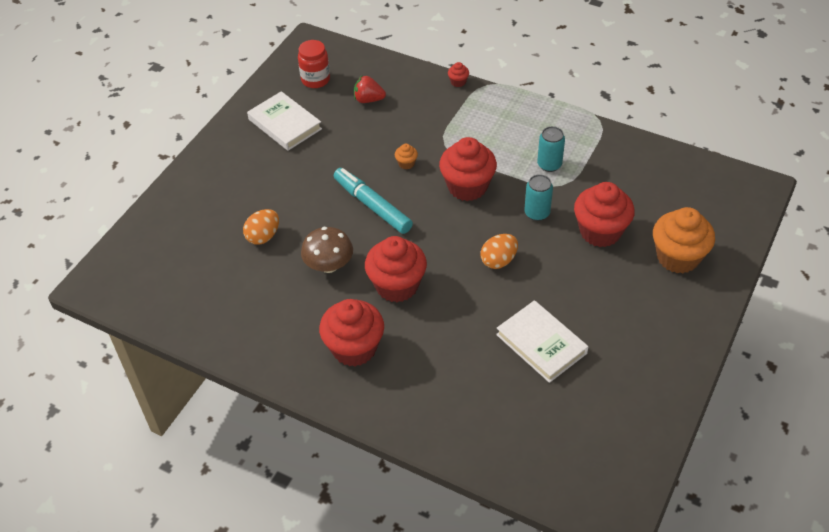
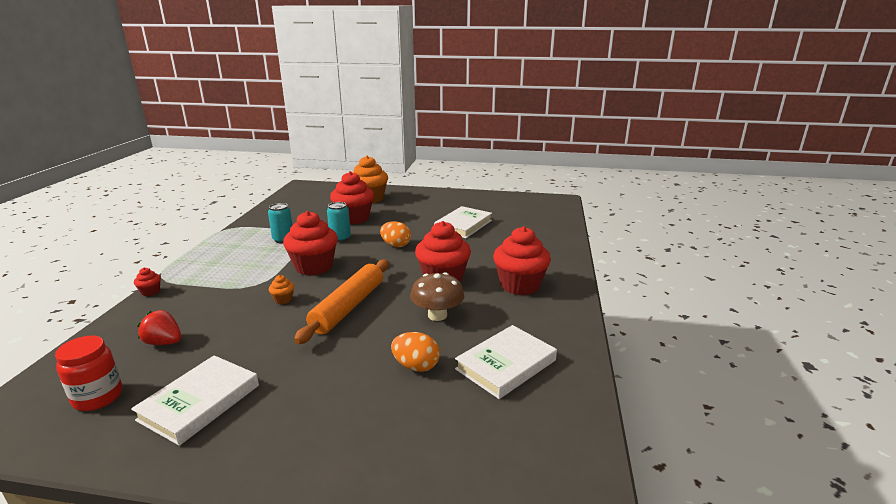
camera: 110 degrees left, 25 degrees down
turquoise marker [334,168,413,234] -> orange rolling pin [294,259,389,344]
red strawberry [354,76,386,103] -> red strawberry turned 120 degrees clockwise [137,310,182,345]
none -> white book [455,325,557,399]

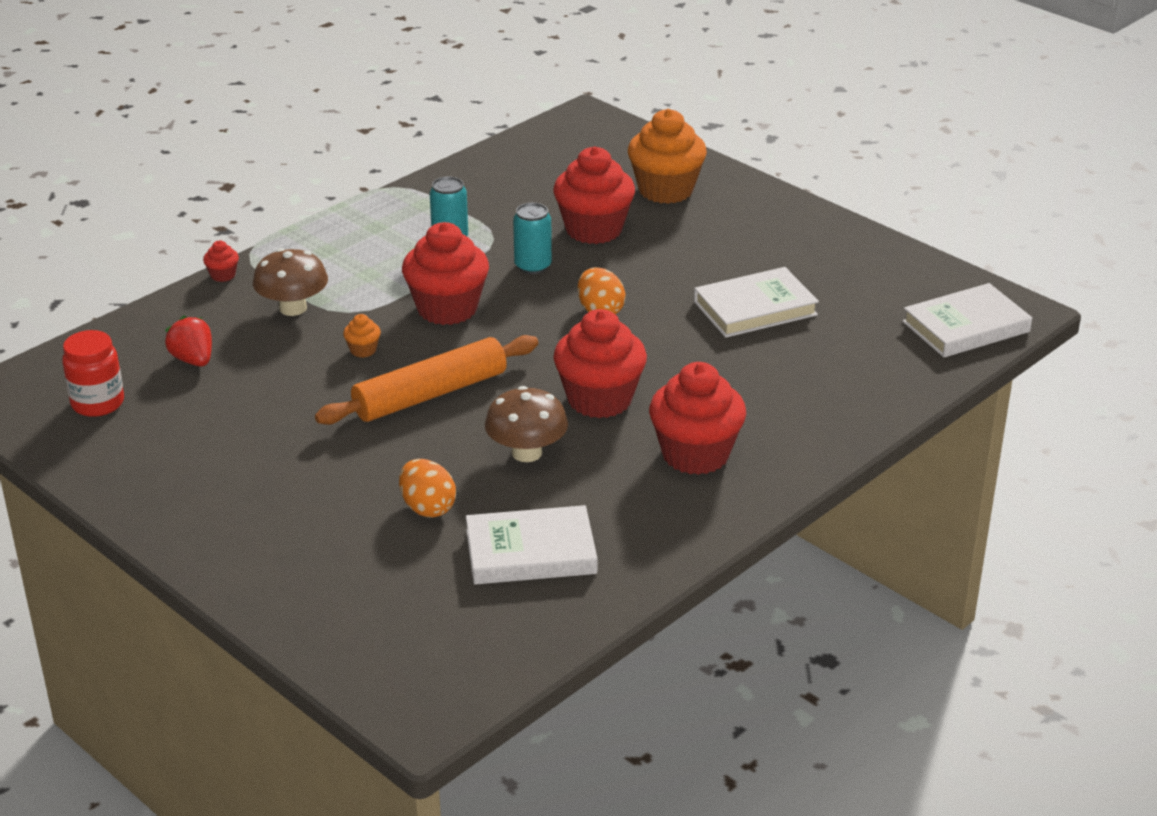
camera: 35 degrees right, 10 degrees up
white book [131,355,259,446] -> white book moved to [902,283,1032,357]
none -> brown mushroom [253,248,328,316]

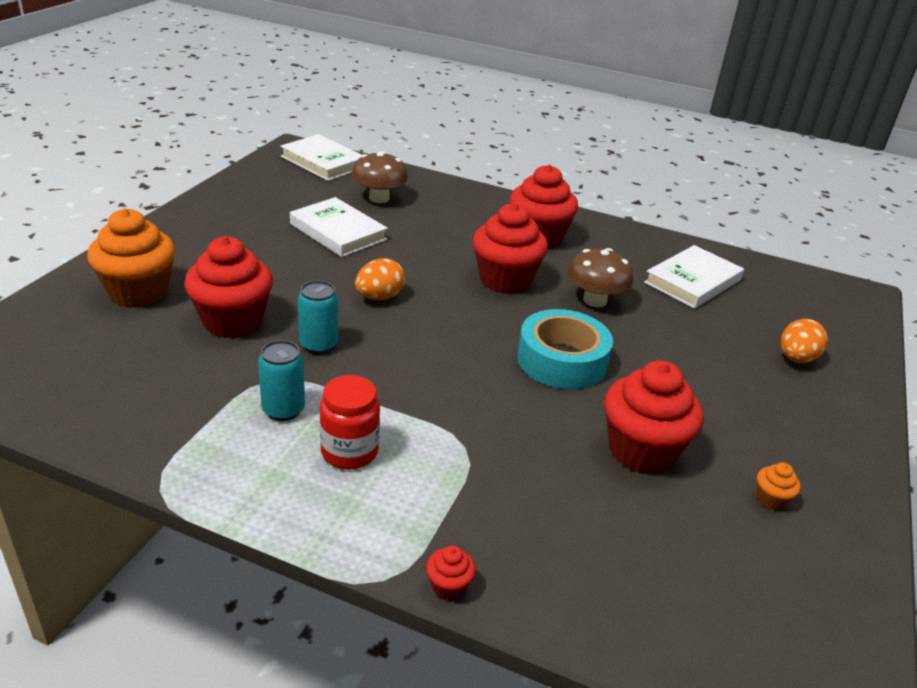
camera: 115 degrees left, 0 degrees up
red jar [62,330,124,417] -> red jar moved to [320,375,380,469]
red strawberry [165,316,212,366] -> none
brown mushroom [253,248,328,316] -> brown mushroom moved to [351,152,408,203]
orange rolling pin [315,335,538,425] -> turquoise tape [517,309,613,389]
orange cupcake [343,314,381,358] -> orange cupcake moved to [757,462,801,510]
orange egg [399,459,456,518] -> orange egg moved to [781,319,828,363]
red cupcake [402,222,489,325] -> red cupcake moved to [604,360,704,474]
white book [466,505,598,585] -> white book turned 75 degrees clockwise [644,245,744,309]

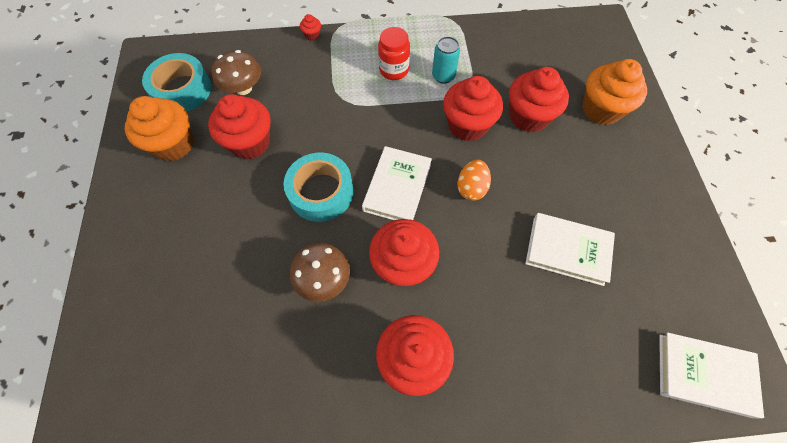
camera: 155 degrees right, 30 degrees up
turquoise can [298,280,338,354] -> red cupcake [443,76,503,141]
brown mushroom [351,152,408,203] -> brown mushroom moved to [212,50,261,95]
white book [644,245,744,309] -> white book moved to [362,146,432,220]
orange cupcake [757,462,801,510] -> orange cupcake [125,96,194,161], size x2.39
orange egg [781,319,828,363] -> none
none -> turquoise tape [142,53,211,112]

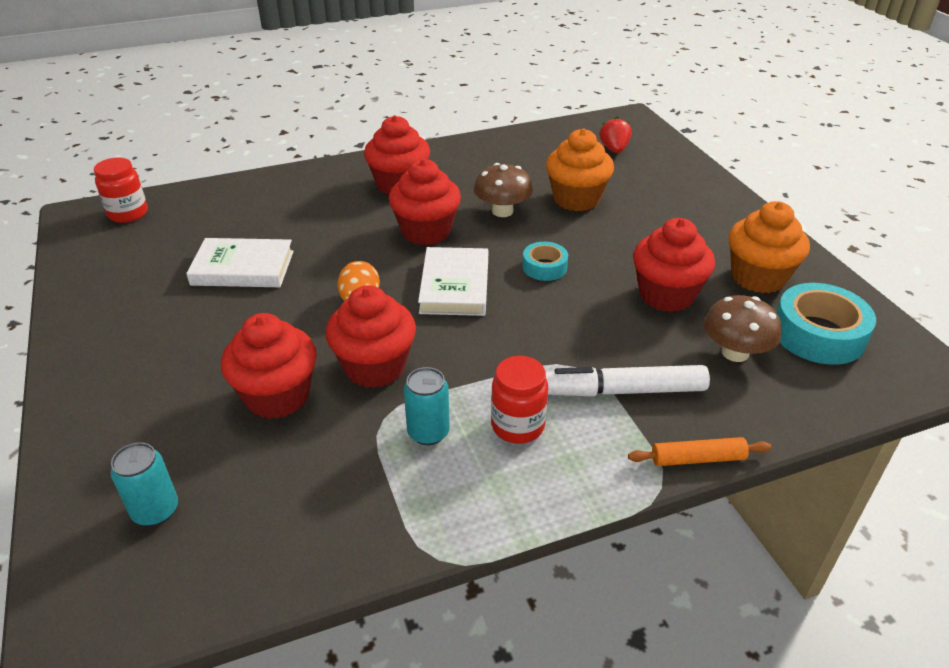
camera: 165 degrees right, 25 degrees down
turquoise tape [284,153,354,222] -> turquoise tape [522,242,568,281], size x0.56
red cupcake [300,14,321,41] -> orange rolling pin [628,437,771,466]
orange cupcake [582,59,647,125] -> orange cupcake moved to [546,129,614,211]
white book [659,332,764,418] -> red jar [94,158,148,223]
none -> turquoise can [111,442,178,526]
none -> white marker [546,365,710,397]
none -> red strawberry [600,117,632,153]

